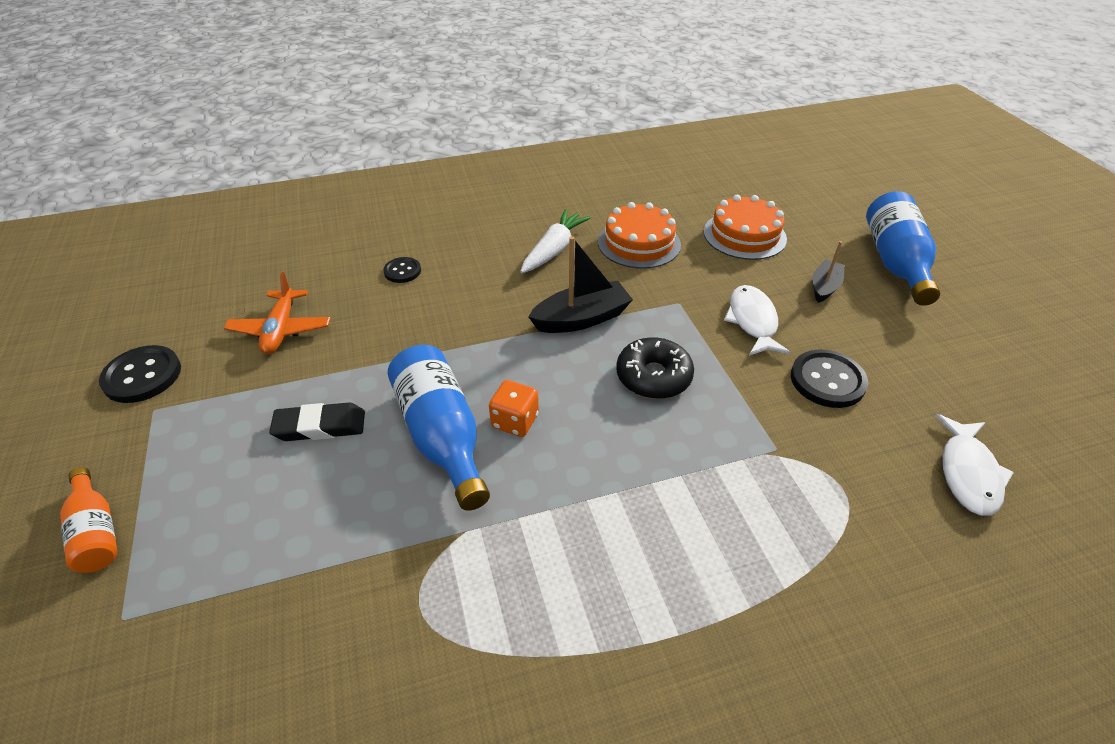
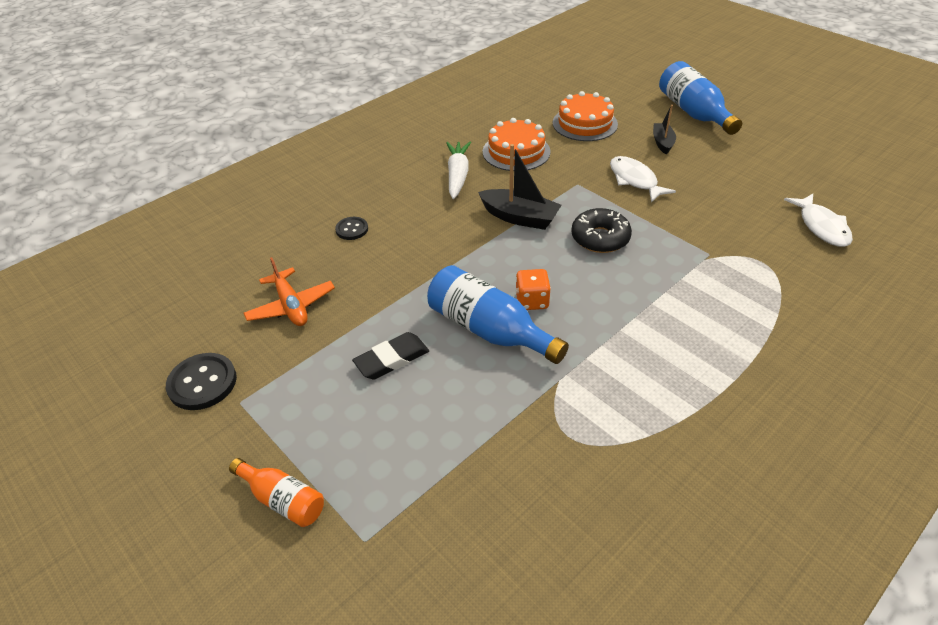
camera: 25 degrees left, 0 degrees up
black boat [528,236,633,333] -> black boat turned 75 degrees clockwise [478,144,561,230]
black button [791,350,868,408] -> none

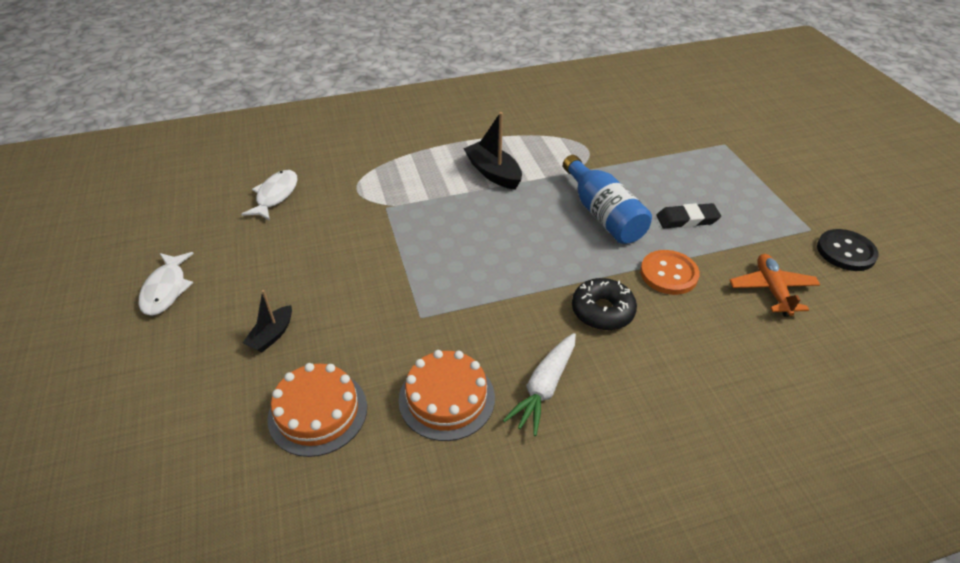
camera: 155 degrees left, 0 degrees up
orange bottle [229,458,324,527] -> none
black button [335,217,368,240] -> none
black boat [478,144,561,230] -> black boat moved to [463,112,522,190]
orange dice [516,269,551,310] -> none
black donut [571,208,632,253] -> black donut moved to [572,278,637,330]
white fish [610,156,676,203] -> white fish moved to [138,252,194,316]
blue bottle [659,61,742,135] -> none
none -> orange button [640,250,700,295]

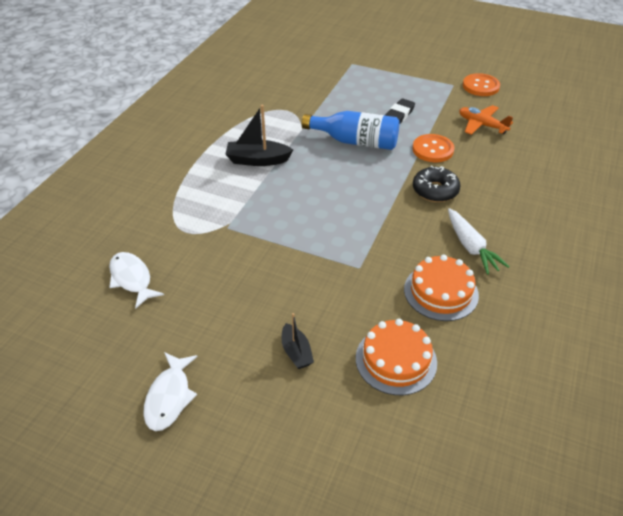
camera: 50 degrees left, 0 degrees up
white fish [138,252,194,316] -> white fish turned 60 degrees clockwise [143,352,198,431]
black button [817,229,879,271] -> orange button [463,73,500,96]

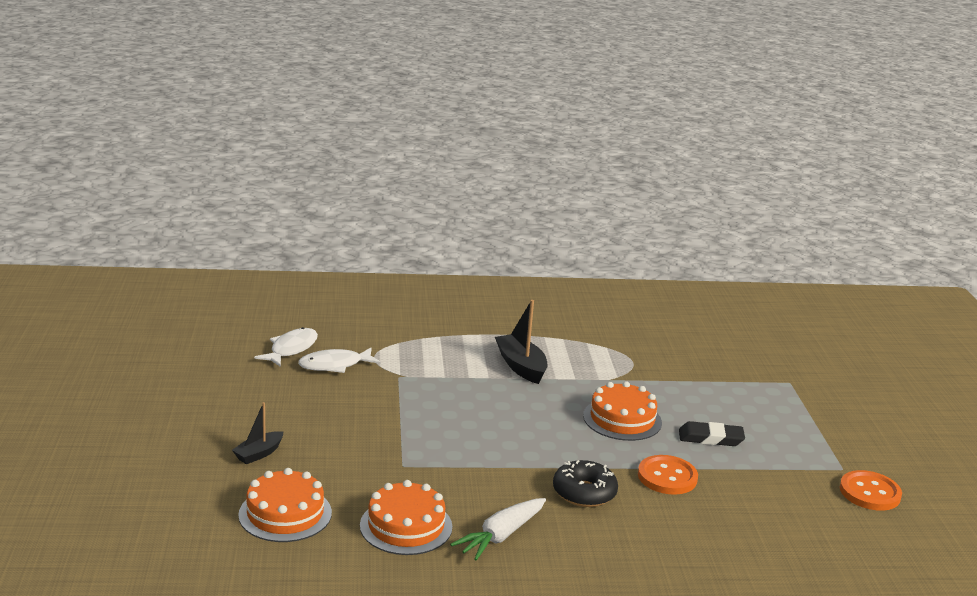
camera: 60 degrees right, 20 degrees down
white fish [143,352,198,431] -> white fish moved to [298,348,380,373]
blue bottle [302,111,400,150] -> orange cake [583,381,662,441]
orange plane [459,105,513,135] -> none

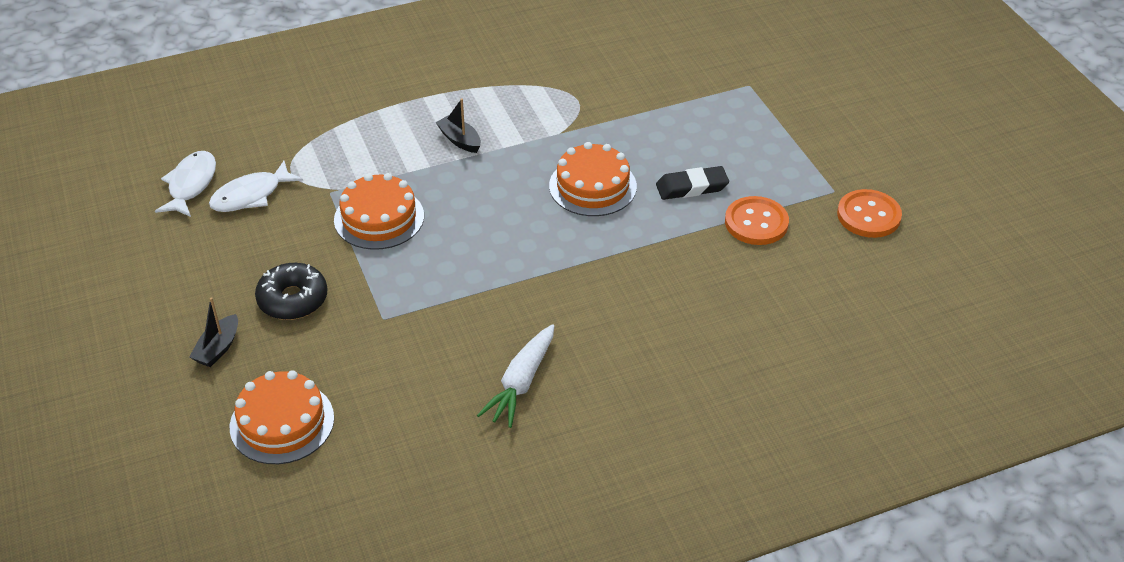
camera: 15 degrees left, 20 degrees up
orange cake [360,480,452,555] -> orange cake moved to [334,173,424,250]
black boat [495,300,548,384] -> black boat [435,99,481,153], size x0.62
black donut [553,460,618,507] -> black donut moved to [255,263,327,320]
orange button [638,455,698,495] -> orange button moved to [725,196,789,245]

